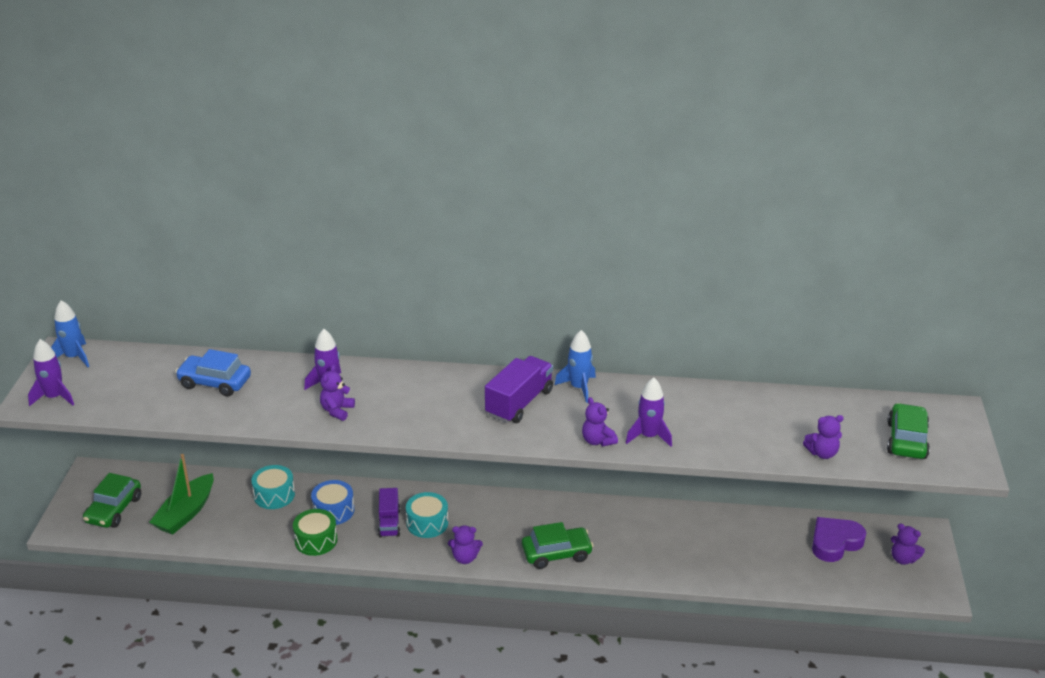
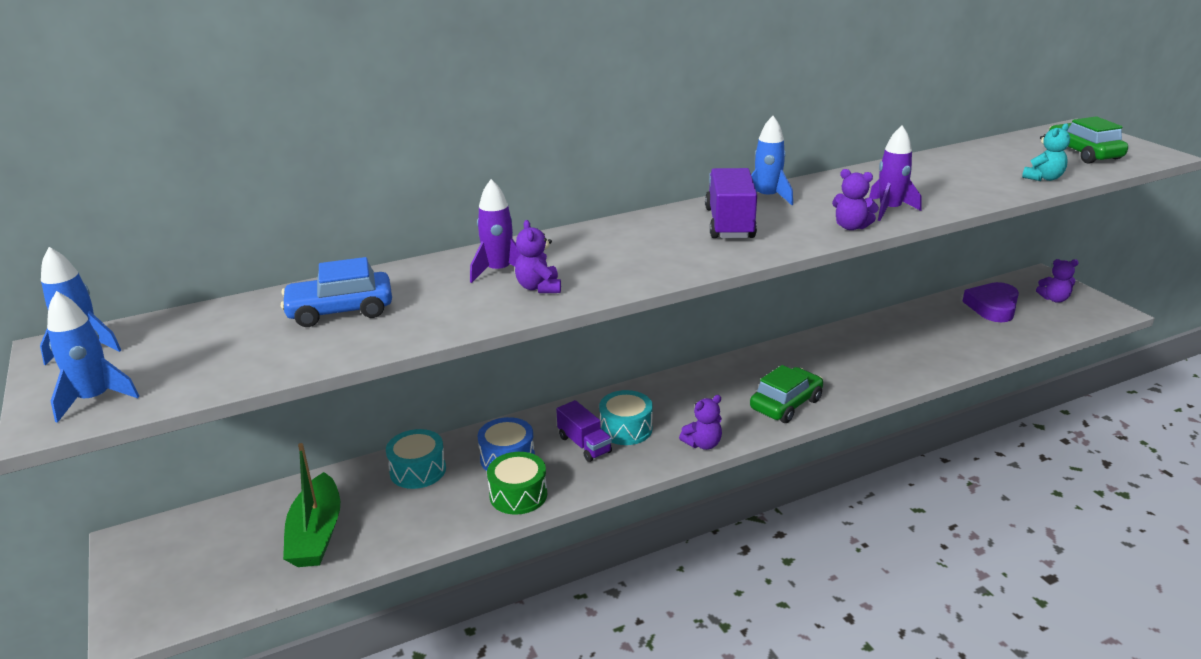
camera: 30 degrees left, 5 degrees down
purple rocket [28,339,74,406] -> blue rocket [47,291,139,423]
green car [83,473,141,528] -> none
purple teddy bear [803,415,844,459] -> turquoise teddy bear [1022,124,1070,181]

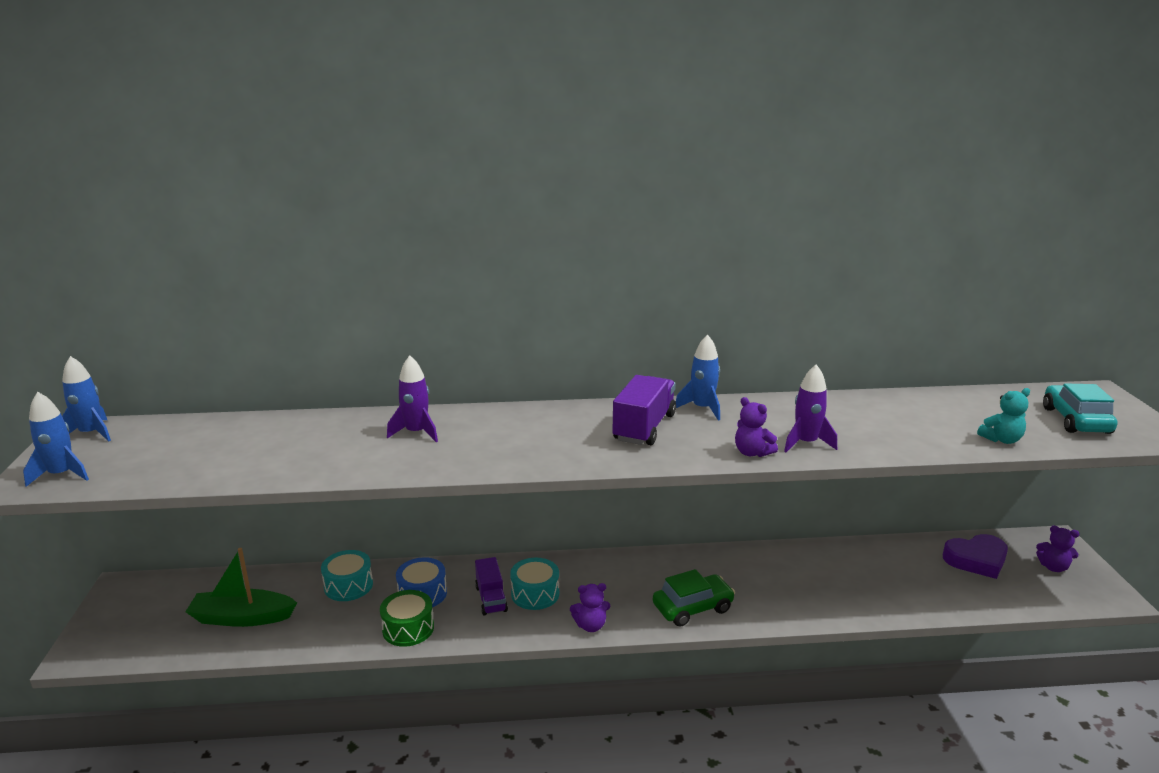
camera: 20 degrees right, 5 degrees down
blue car [281,257,392,327] -> none
green boat [283,443,340,567] -> green boat turned 75 degrees clockwise [185,548,297,627]
purple teddy bear [515,220,561,293] -> none
purple heart [962,282,1019,322] -> purple heart turned 150 degrees counterclockwise [943,534,1008,579]
green car [1049,116,1128,163] -> turquoise car [1043,383,1118,434]

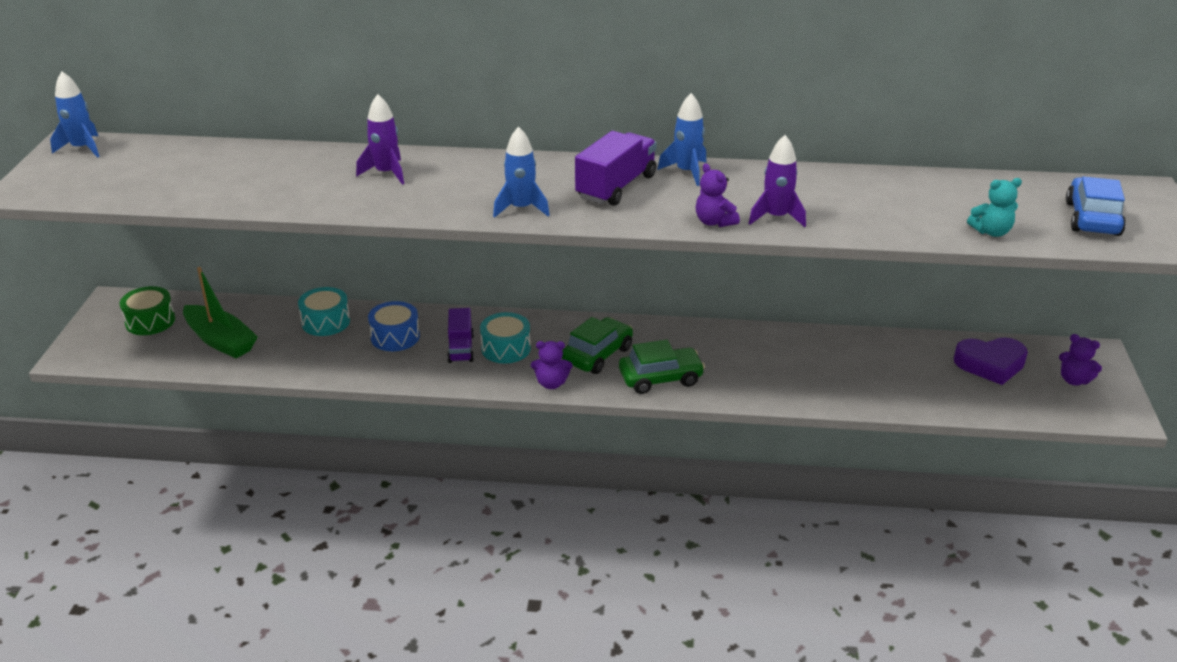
camera: 10 degrees right, 10 degrees up
blue rocket [23,392,89,487] -> blue rocket moved to [493,126,550,218]
green boat [185,548,297,627] -> green boat turned 150 degrees counterclockwise [183,267,258,358]
green drum [380,590,434,647] -> green drum moved to [120,286,175,335]
turquoise car [1043,383,1118,434] -> blue car [1066,177,1126,236]
none -> green car [562,317,633,374]

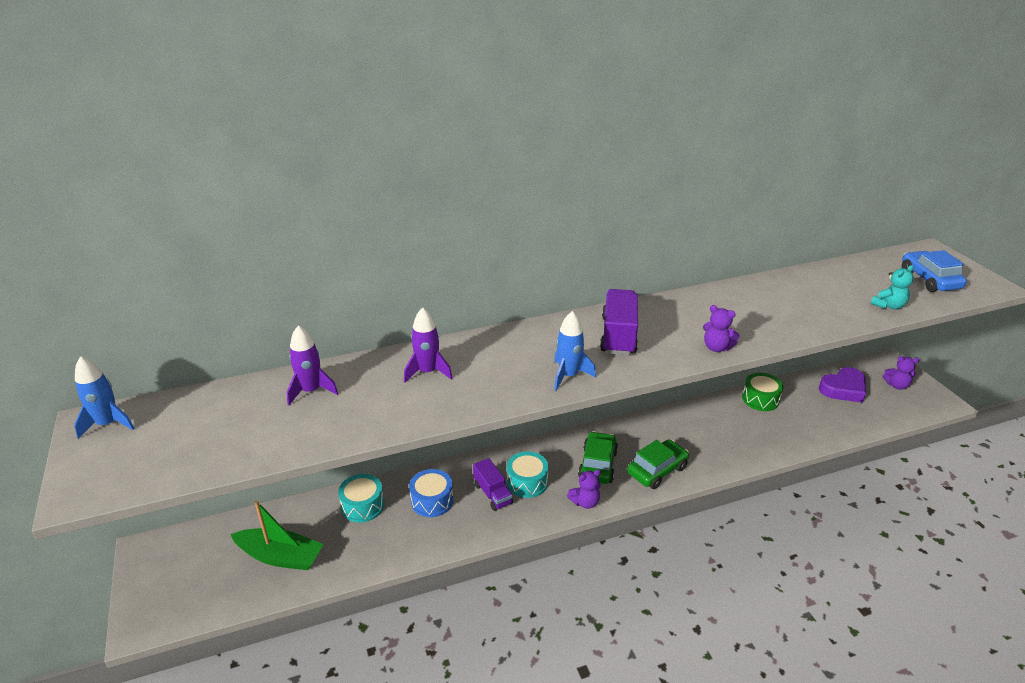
camera: 25 degrees left, 0 degrees up
green drum [120,286,175,335] -> green drum moved to [742,373,784,411]
blue rocket [657,93,706,186] -> none
purple rocket [748,135,806,227] -> purple rocket moved to [287,325,338,405]

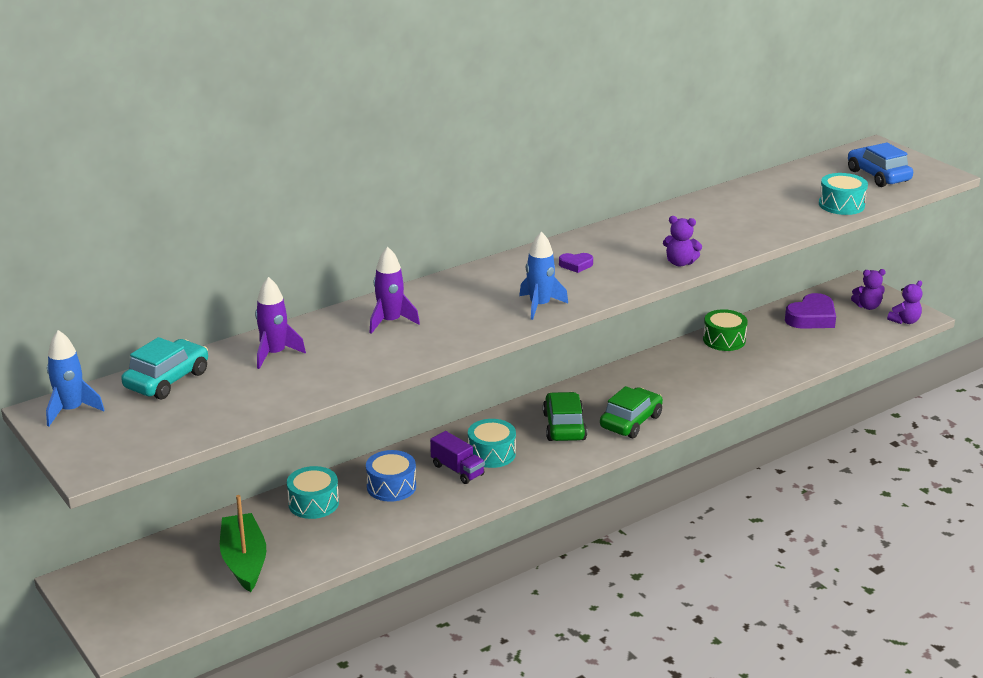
camera: 15 degrees left, 5 degrees down
green boat [230,500,324,570] -> green boat turned 105 degrees counterclockwise [220,495,266,592]
purple teddy bear [567,469,601,509] -> purple teddy bear moved to [887,281,922,324]
purple truck [600,289,638,355] -> purple heart [559,253,593,273]
turquoise teddy bear [871,265,914,309] -> turquoise drum [819,173,868,215]
none -> turquoise car [121,337,208,399]

